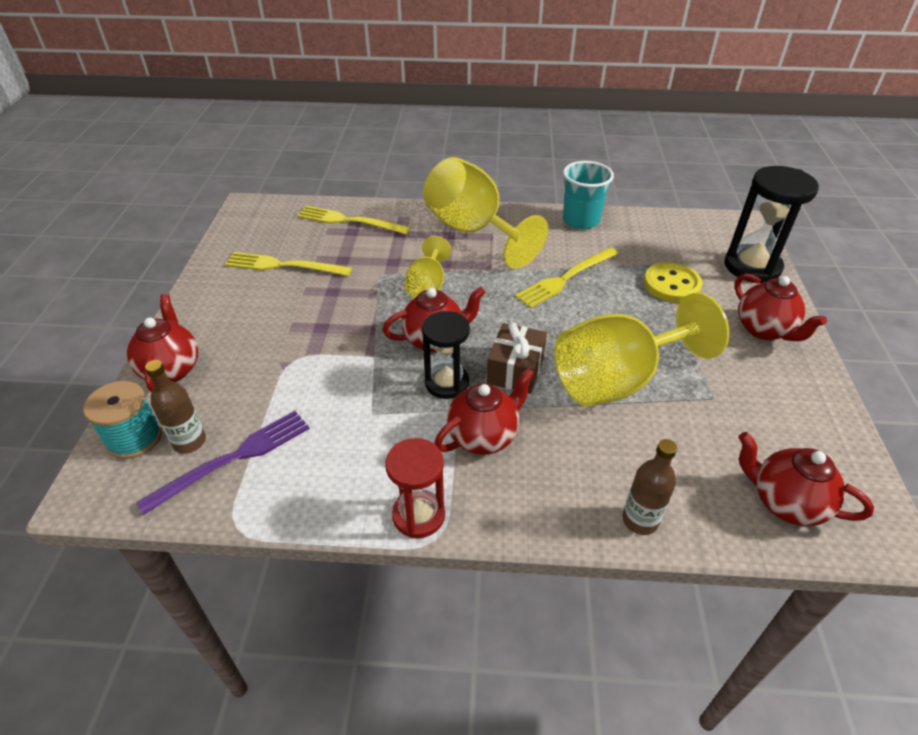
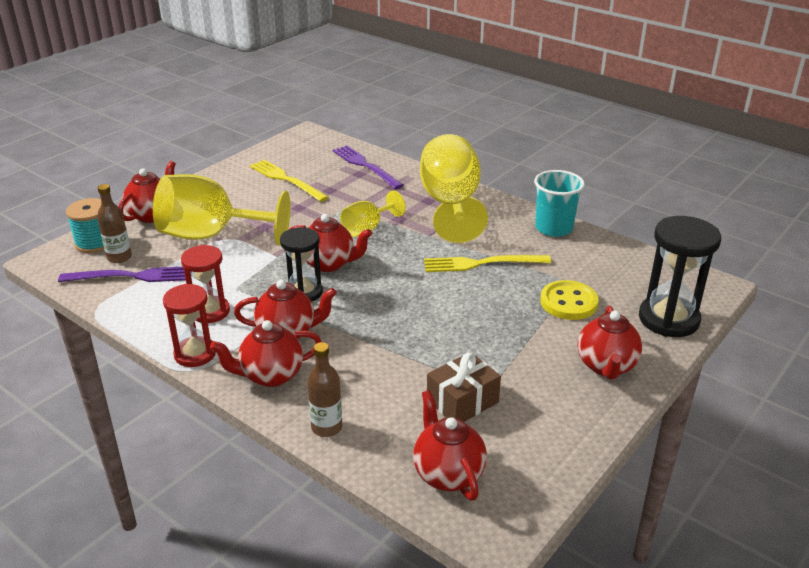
camera: 35 degrees right, 10 degrees down
yellow fork [297,206,410,234] -> purple fork [332,145,404,189]
brown gift [486,322,547,394] -> brown gift moved to [427,352,501,422]
yellow goblet [554,293,729,406] -> yellow goblet moved to [153,174,291,246]
none -> red hourglass [181,245,230,323]
none -> red teapot [210,320,322,387]

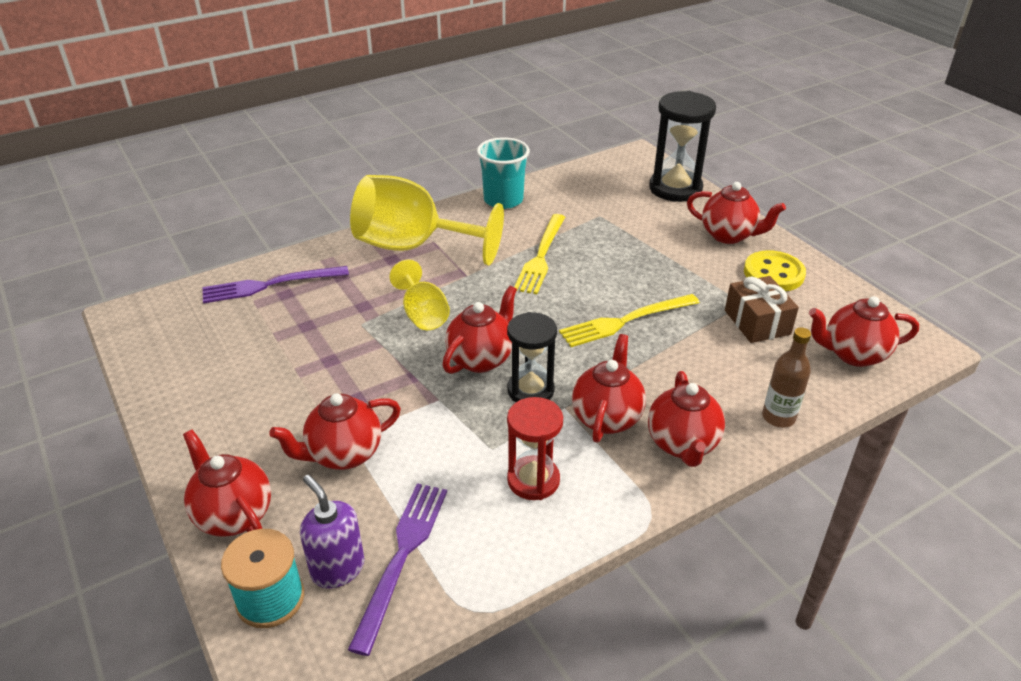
camera: 70 degrees left, 5 degrees up
brown bottle [97,184,132,263] -> purple soap dispenser [300,475,365,589]
yellow goblet [153,174,291,246] -> red teapot [269,393,401,470]
red hourglass [163,284,216,367] -> none
yellow fork [250,160,328,202] -> yellow fork moved to [559,294,700,347]
yellow button [540,280,599,320] -> yellow button moved to [744,250,806,291]

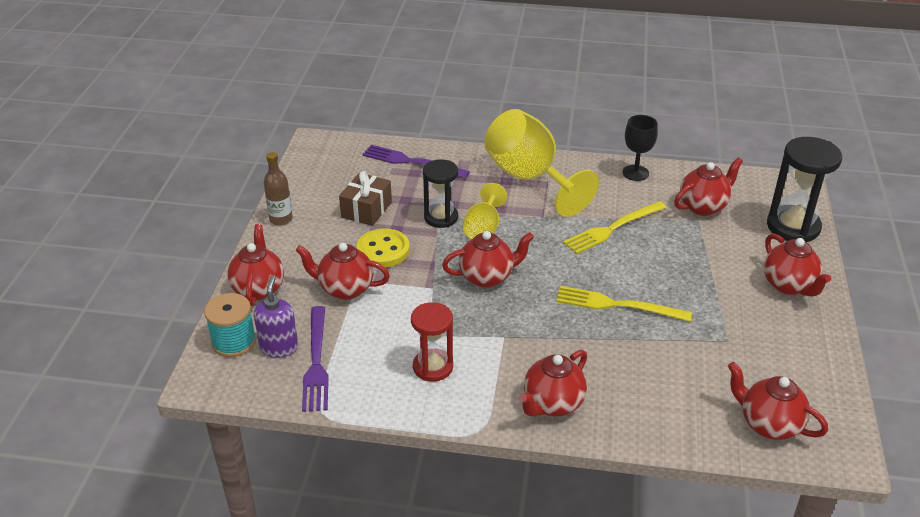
camera: 40 degrees right, 0 degrees up
purple fork [348,483,447,656] -> purple fork turned 120 degrees clockwise [302,306,329,412]
turquoise cup [477,137,530,209] -> black goblet [622,115,658,181]
black hourglass [507,312,557,402] -> black hourglass moved to [423,159,458,228]
red teapot [572,334,646,443] -> red teapot moved to [674,158,743,216]
brown gift [725,276,799,343] -> brown gift moved to [339,171,392,226]
yellow button [744,250,806,291] -> yellow button moved to [357,228,410,267]
brown bottle [762,327,811,428] -> brown bottle moved to [264,152,293,226]

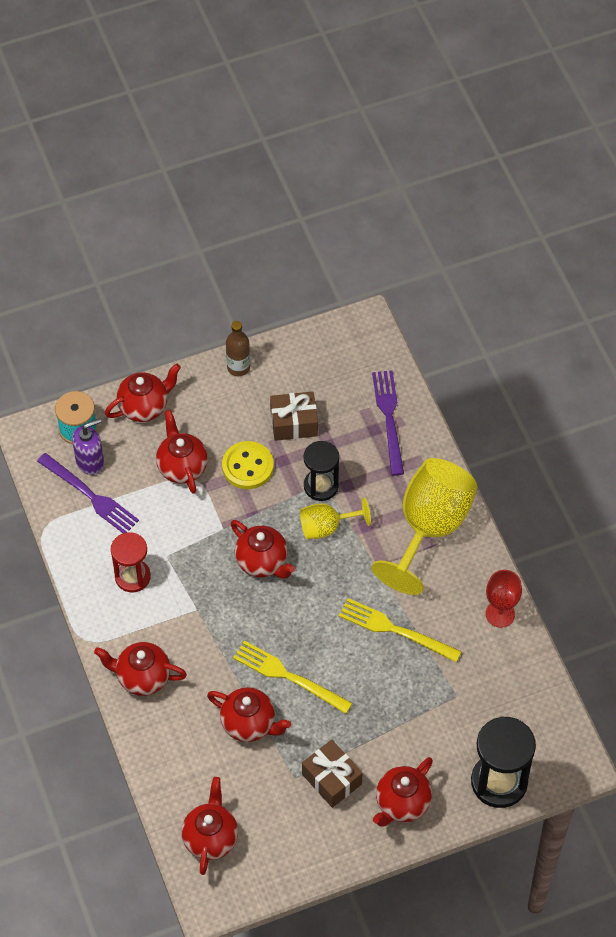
camera: 60 degrees right, 20 degrees up
purple fork [302,306,329,412] -> purple fork turned 105 degrees counterclockwise [37,453,139,533]
yellow fork [556,286,692,322] -> yellow fork turned 45 degrees counterclockwise [233,641,353,714]
black goblet [622,115,658,181] -> red goblet [486,570,522,628]
red teapot [674,158,743,216] -> red teapot moved to [207,687,291,742]
none -> brown gift [302,740,363,808]

